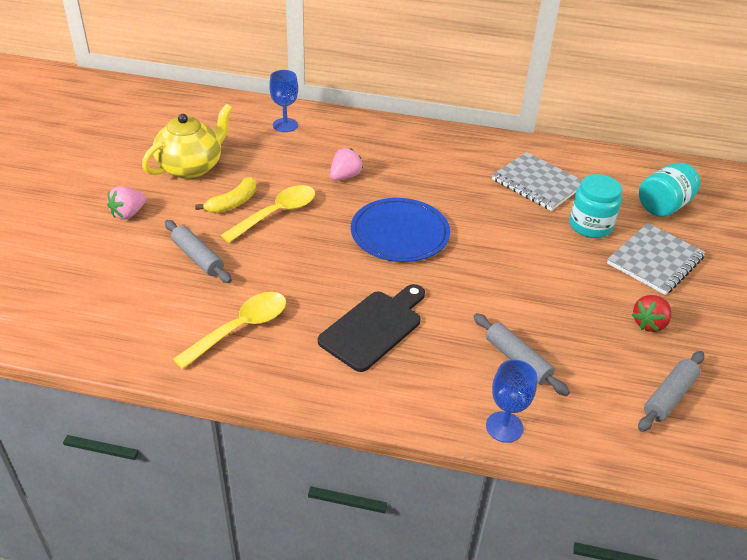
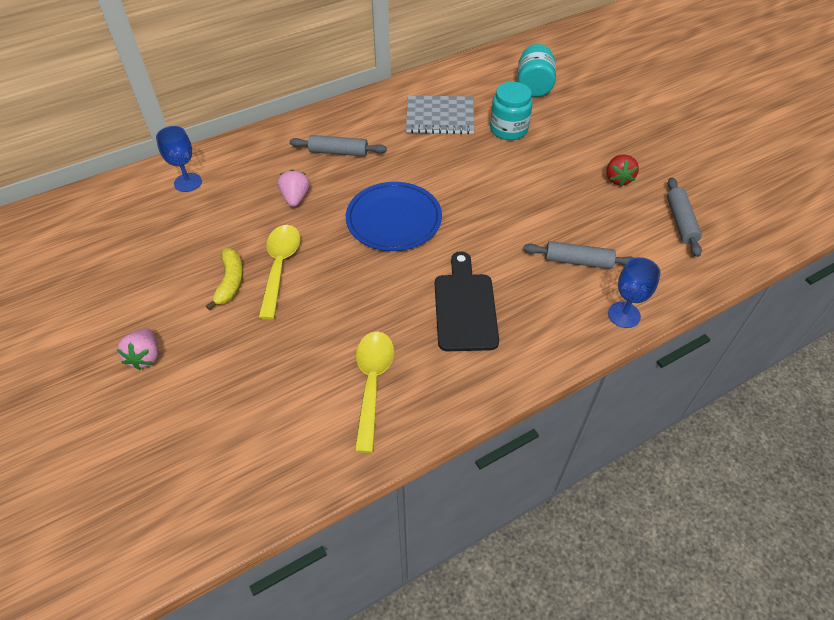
camera: 40 degrees left, 10 degrees up
yellow teapot [142,104,232,179] -> none
grey rolling pin [165,220,232,283] -> grey rolling pin moved to [290,135,387,156]
grey notebook [607,223,706,295] -> none

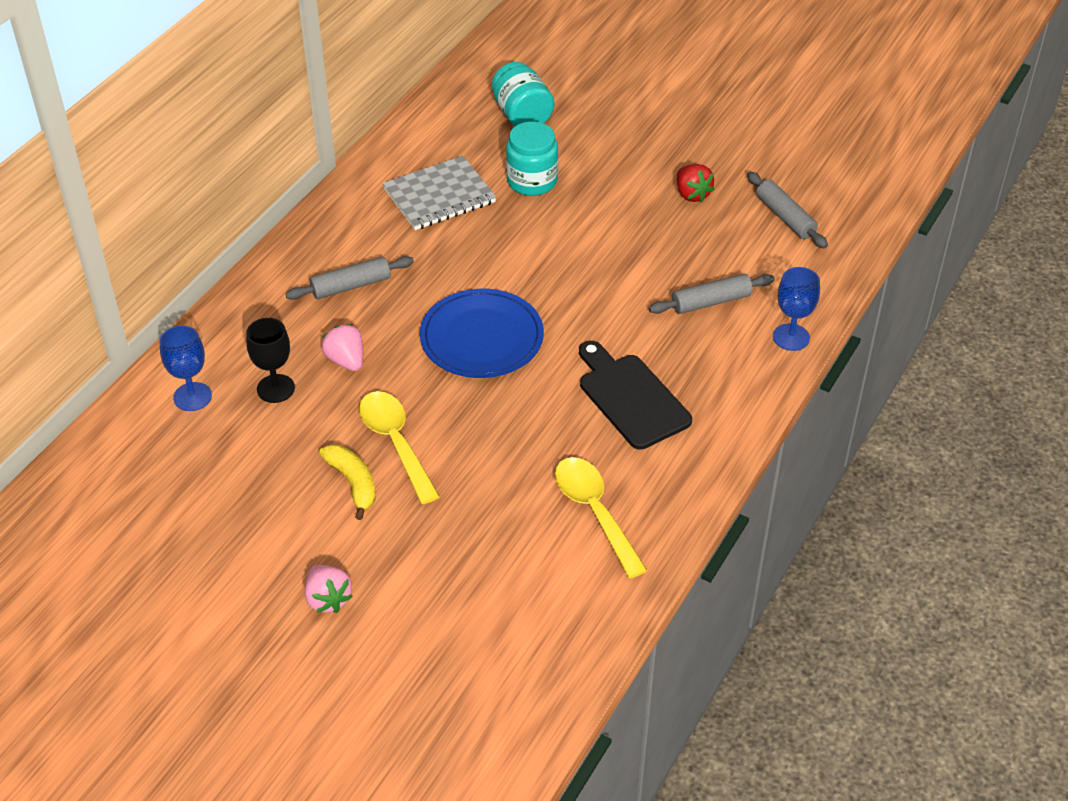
camera: 30 degrees left, 5 degrees down
none -> black goblet [246,318,295,403]

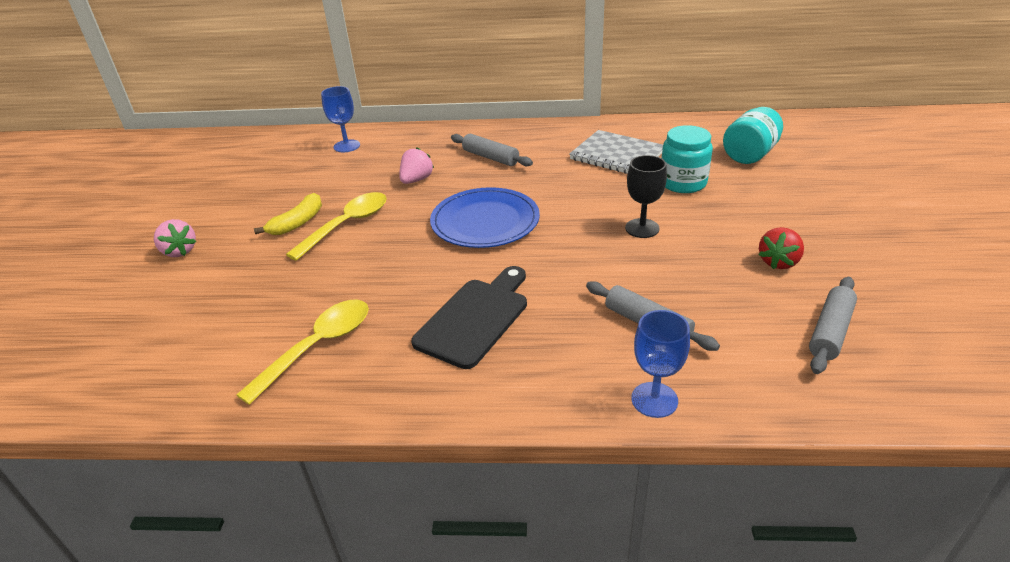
camera: 65 degrees right, 10 degrees down
black goblet [246,318,295,403] -> black goblet moved to [625,155,667,238]
pink strawberry [305,565,353,613] -> pink strawberry turned 75 degrees counterclockwise [154,219,196,257]

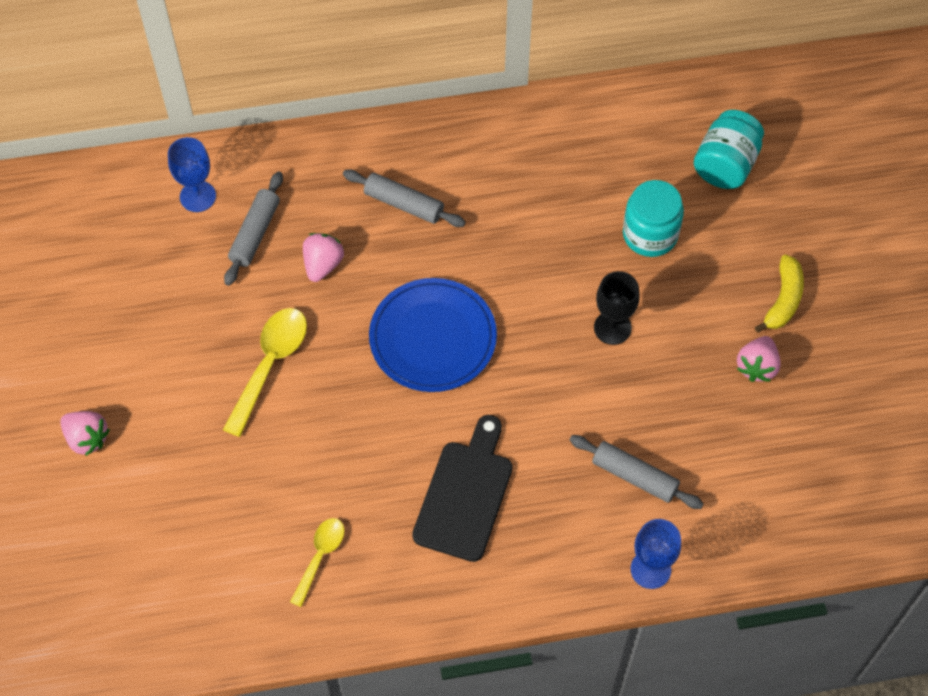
camera: 15 degrees left, 25 degrees up
yellow spoon [236,300,369,405] -> yellow spoon [290,518,344,607], size x0.62
yellow banana [254,193,322,235] -> yellow banana moved to [755,255,804,333]
grey notebook [569,130,663,174] -> none
red strawberry [758,227,804,269] -> pink strawberry [737,336,781,382]
grey rolling pin [809,277,857,374] -> grey rolling pin moved to [224,171,283,286]

